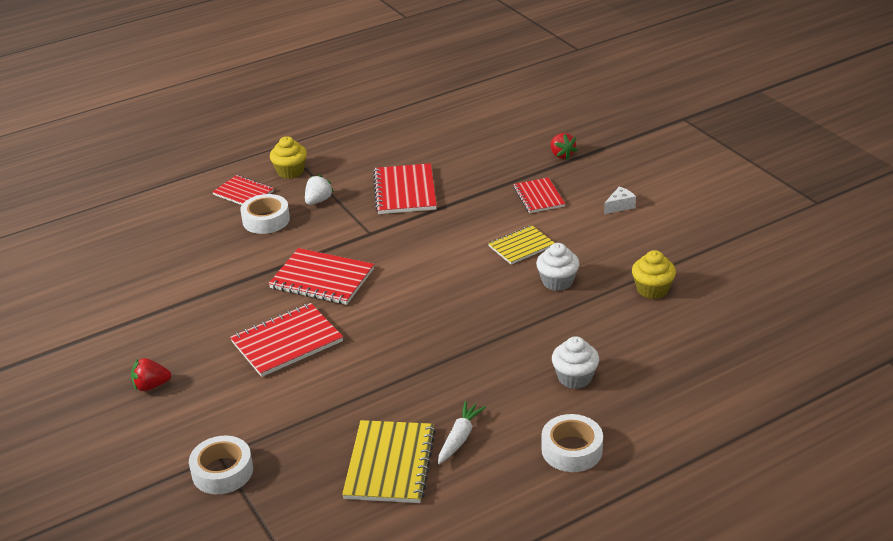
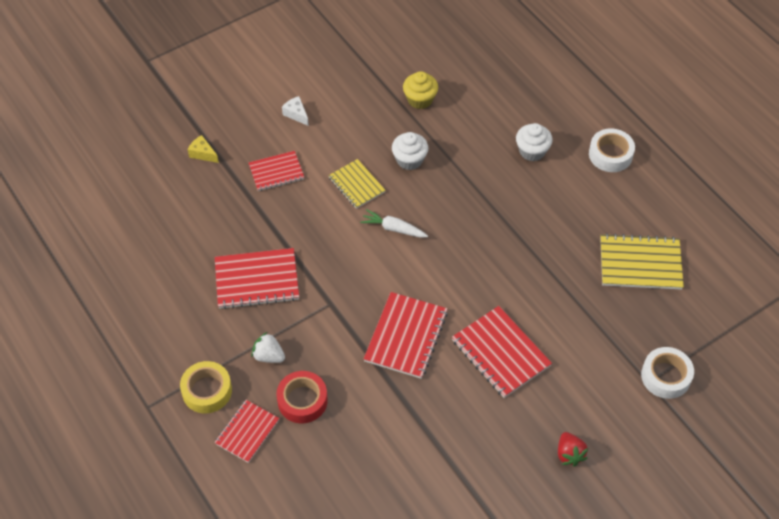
camera: 95 degrees left, 20 degrees up
white tape [240,194,290,234] -> red tape [276,371,328,423]
yellow cupcake [270,136,307,179] -> yellow tape [180,361,232,413]
white carrot [438,401,486,464] -> white carrot moved to [360,209,428,238]
red strawberry [551,133,578,160] -> yellow cheese [188,135,219,163]

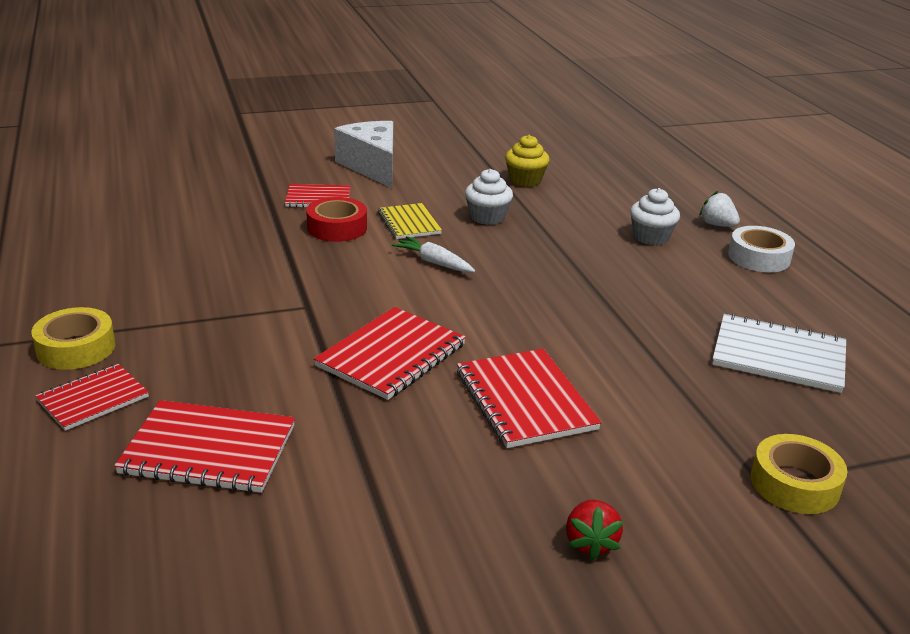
camera: 15 degrees right, 25 degrees down
yellow cheese [188,135,219,163] -> none
red notebook [215,248,299,309] -> red notebook moved to [114,400,295,493]
white strawberry [251,332,285,363] -> white strawberry moved to [699,191,740,227]
red tape [276,371,328,423] -> red tape moved to [306,197,367,242]
white cheese [282,96,309,126] -> white cheese [334,121,393,188], size x2.32
yellow notebook [600,233,684,290] -> white notebook [712,313,846,393]
white tape [641,347,694,399] -> yellow tape [751,434,848,514]

